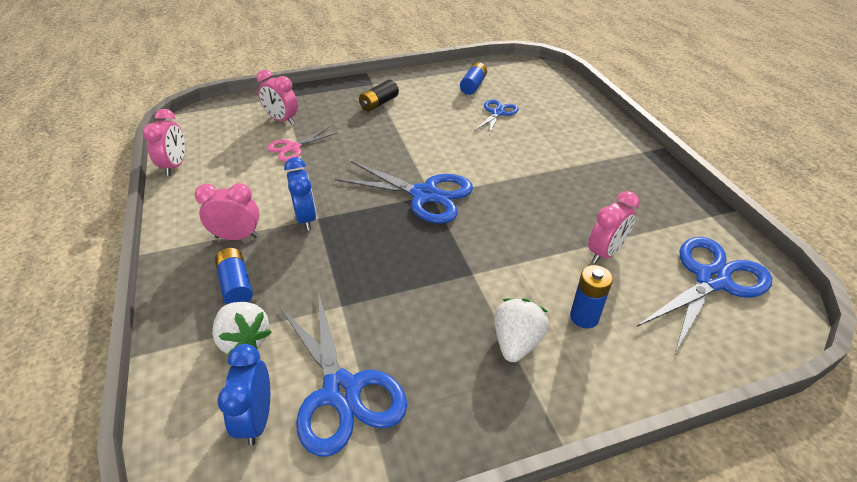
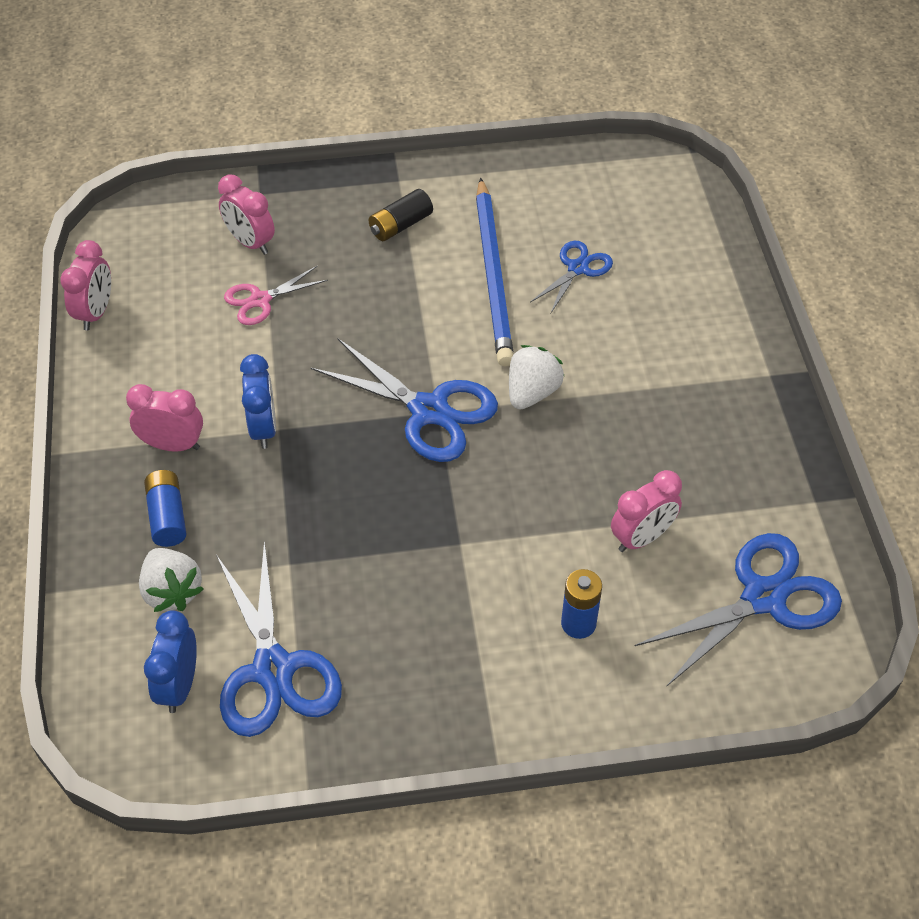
camera: 10 degrees right, 10 degrees up
blue battery [460,62,487,95] -> none
white strawberry [494,298,549,362] -> white strawberry moved to [509,345,564,409]
none -> blue pencil [476,178,513,367]

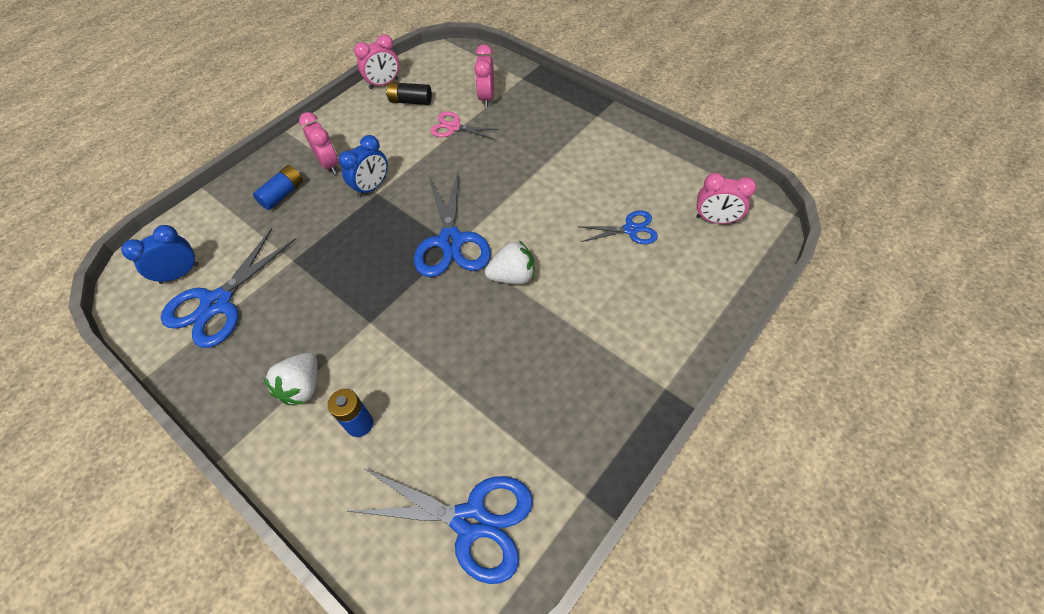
camera: 50 degrees right, 5 degrees up
white strawberry [139,548,203,612] -> white strawberry moved to [263,353,318,405]
black battery [369,189,433,241] -> black battery moved to [386,82,432,105]
blue pencil [476,178,513,367] -> none
pink clock [611,470,682,552] -> pink clock moved to [696,173,756,224]

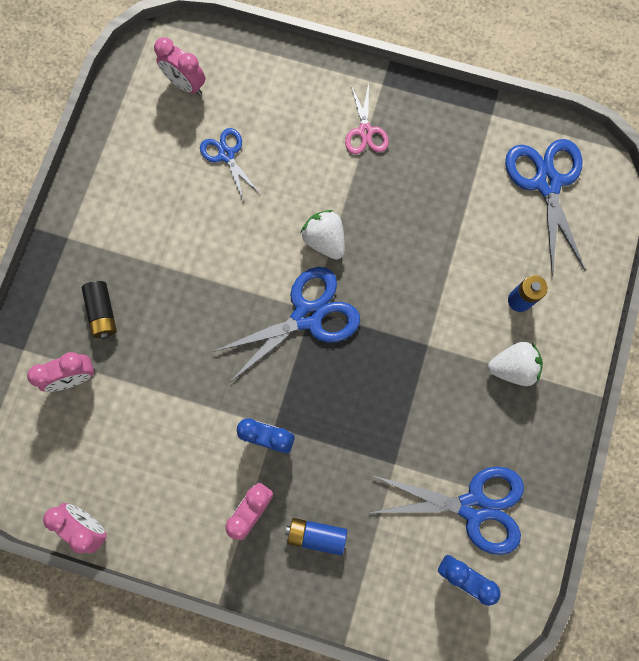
camera: 115 degrees left, 20 degrees up
black battery [386,82,432,105] -> black battery moved to [82,281,117,339]
pink scissors [430,111,500,140] -> pink scissors moved to [345,84,389,154]
pink clock [696,173,756,224] -> pink clock turned 135 degrees clockwise [154,37,205,95]

